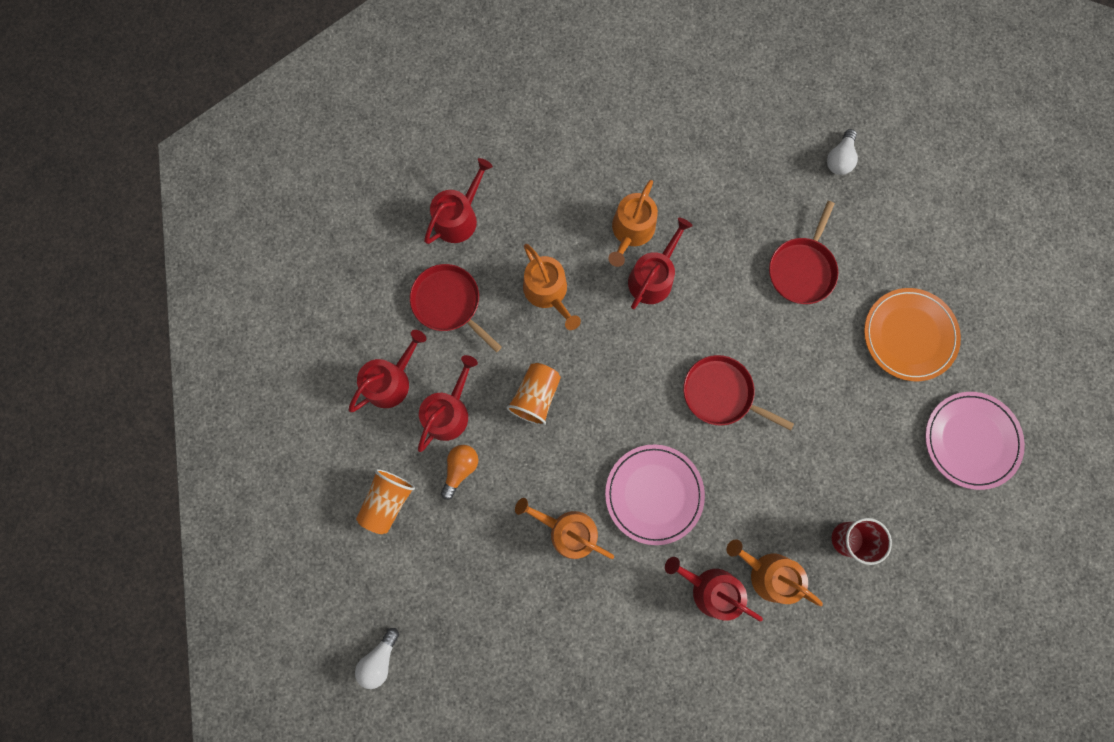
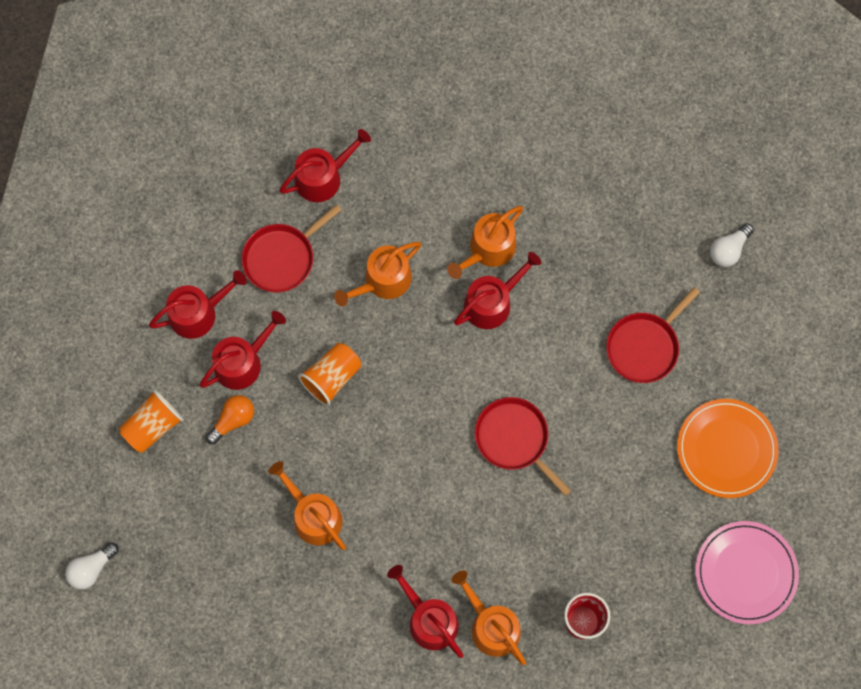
camera: 20 degrees right, 5 degrees down
red pan [410,264,502,352] -> red pan turned 105 degrees counterclockwise [241,204,341,292]
orange watering can [523,244,581,330] -> orange watering can turned 60 degrees clockwise [334,242,422,306]
pink plate [605,444,705,545] -> none

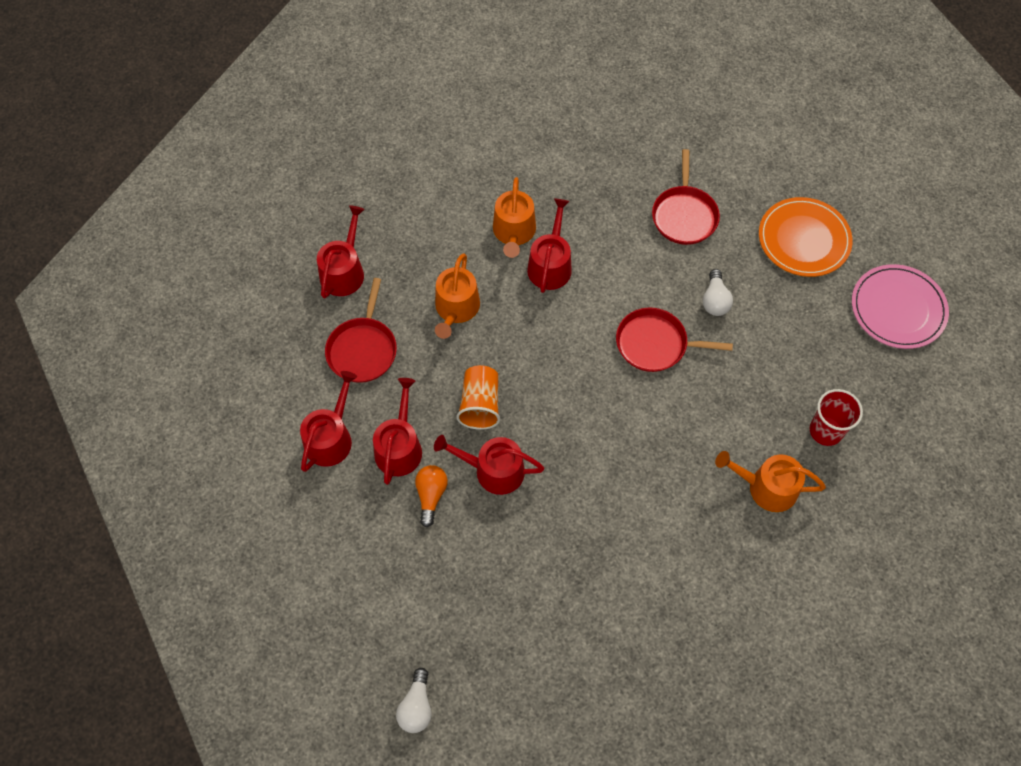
camera: 40 degrees left, 10 degrees down
orange cup [119,389,184,453] -> none
orange watering can [269,461,346,550] -> none
red watering can [387,565,464,658] -> red watering can moved to [434,435,544,495]
white light bulb [710,223,754,267] -> white light bulb moved to [703,269,733,316]

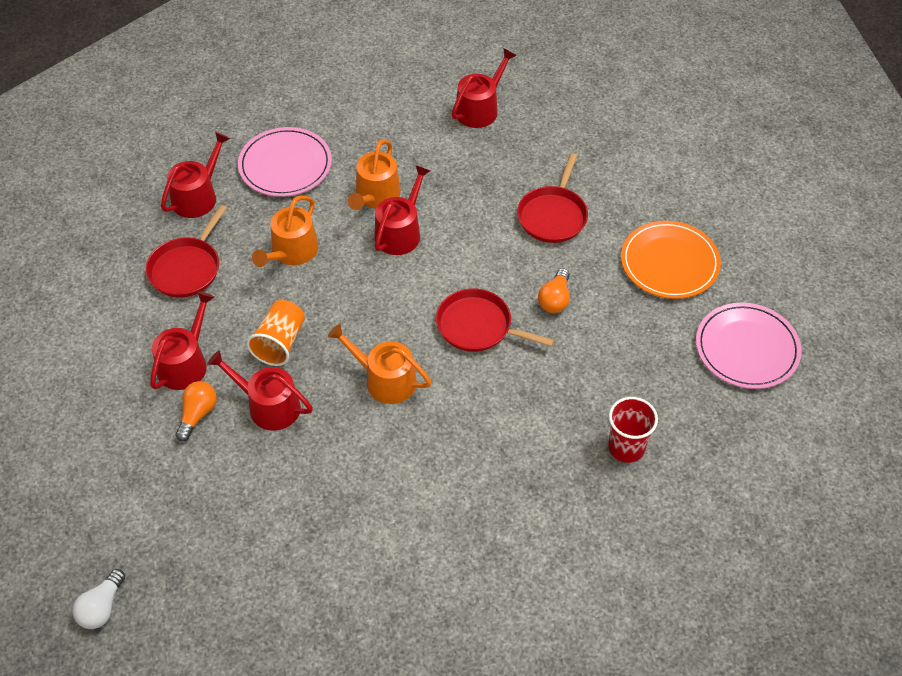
camera: 15 degrees right, 10 degrees down
red watering can [300,371,357,472] -> red watering can moved to [452,48,517,128]
white light bulb [703,269,733,316] -> orange light bulb [538,268,570,313]
orange watering can [715,451,826,512] -> orange watering can moved to [328,324,432,404]
none -> pink plate [238,127,332,197]

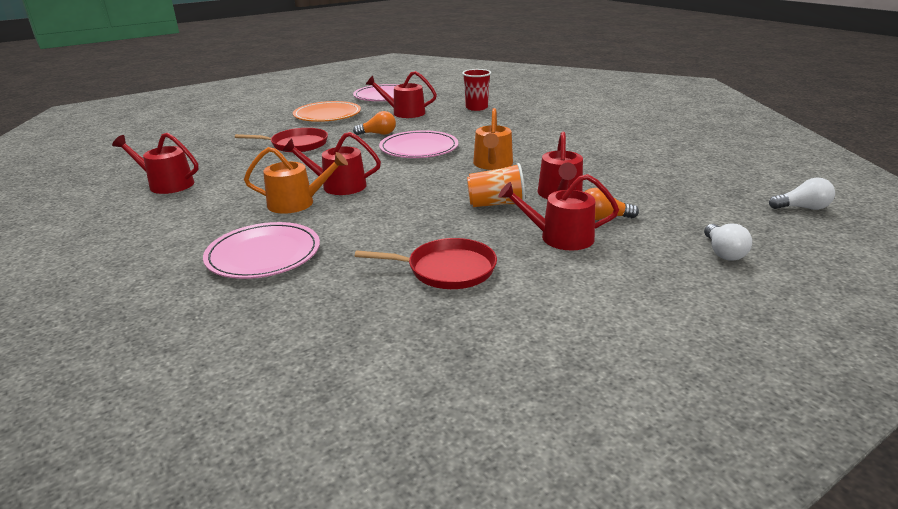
camera: 110 degrees left, 25 degrees down
red watering can [161,132,230,218] -> red watering can moved to [366,71,437,118]
orange watering can [252,195,318,267] -> none
red pan [436,288,554,352] -> pink plate [379,130,458,158]
none -> white light bulb [704,224,752,261]

